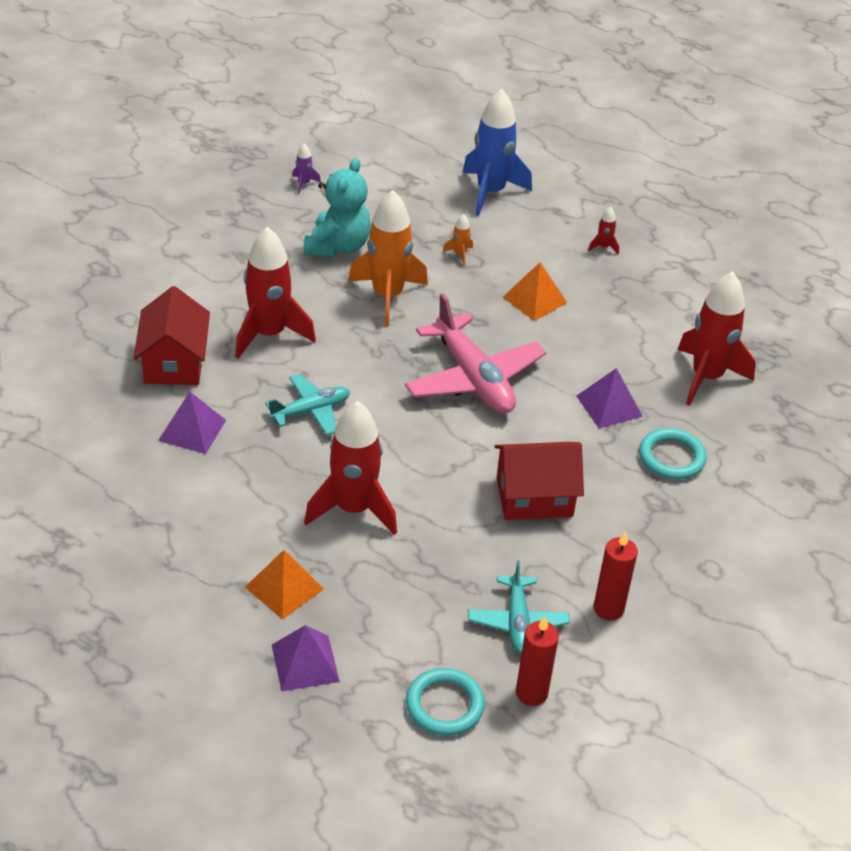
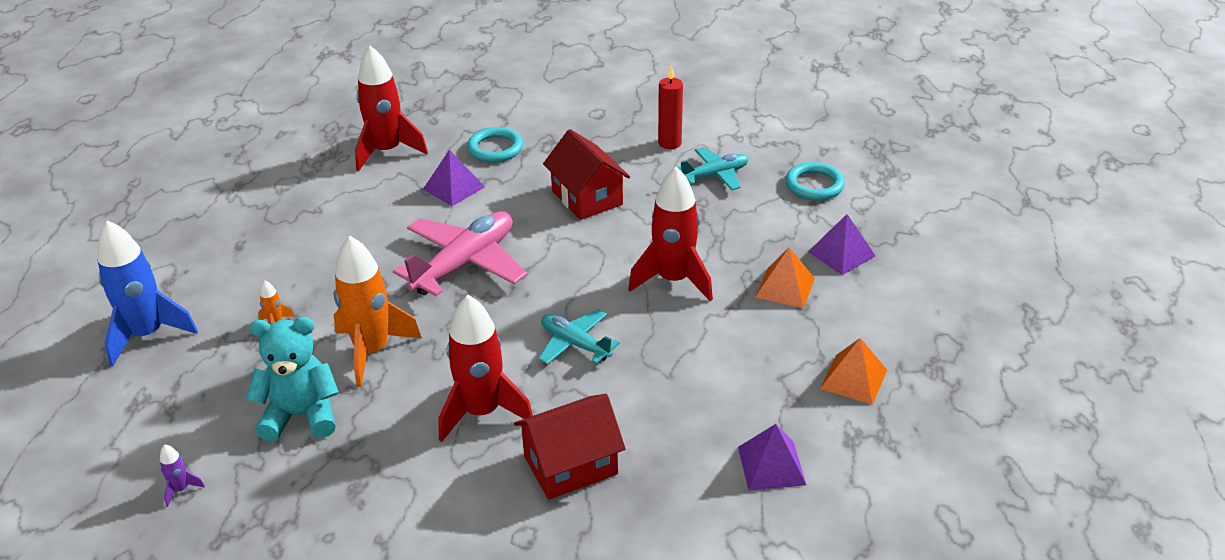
camera: 110 degrees left, 5 degrees down
purple pyramid [158,392,226,454] -> purple pyramid moved to [738,424,806,490]
orange pyramid [503,262,567,321] -> orange pyramid moved to [820,338,887,405]
red candle [516,616,559,706] -> none
red rocket [588,207,619,255] -> none

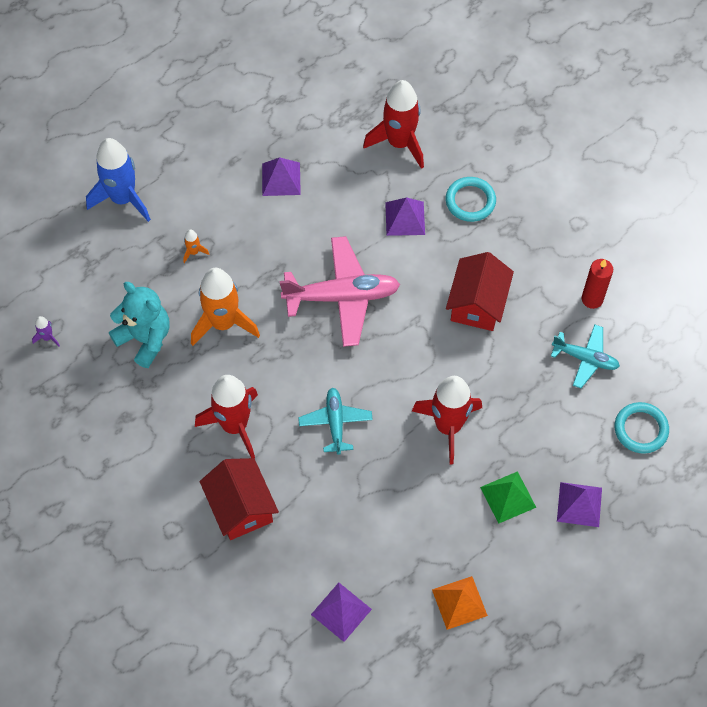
camera: 45 degrees right, 25 degrees up
red house [514,394,626,500] -> red house turned 45 degrees clockwise [200,458,279,540]
orange pyramid [755,248,815,308] -> green pyramid [480,471,537,523]
none -> purple pyramid [262,157,301,196]

